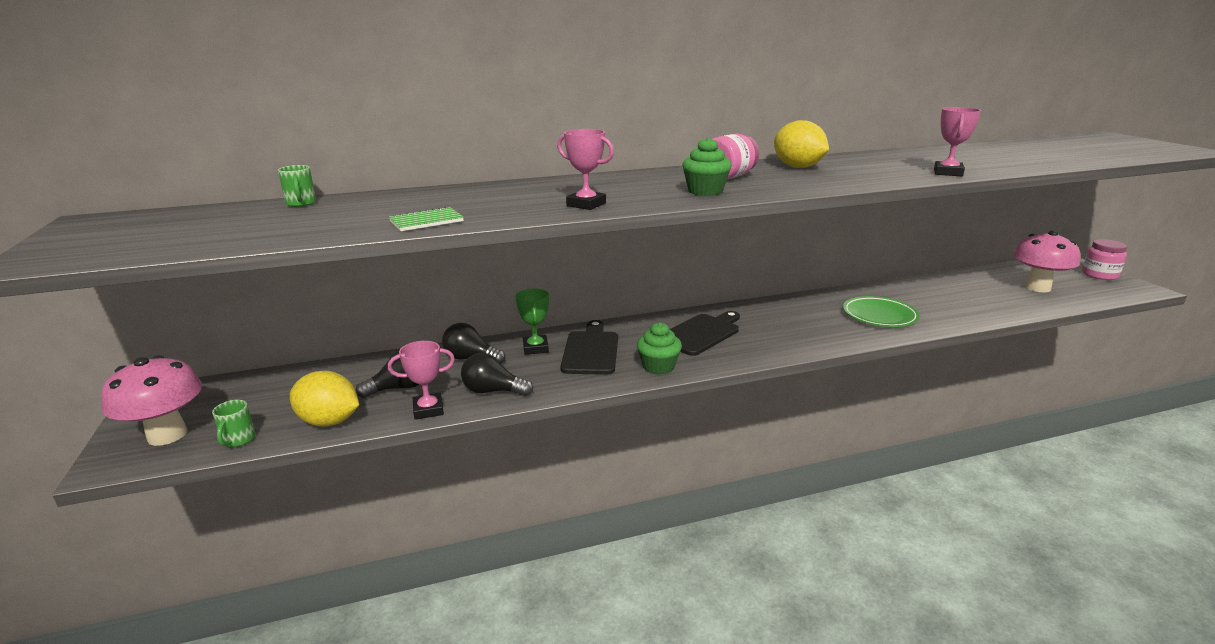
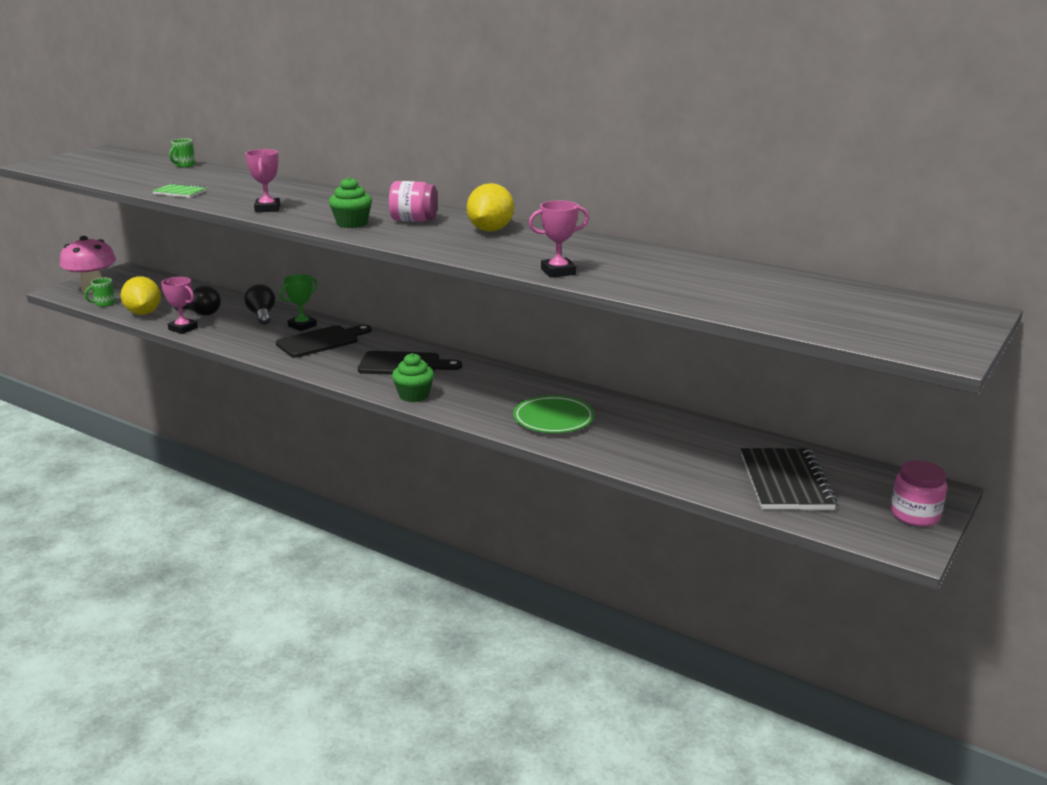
camera: 50 degrees right, 0 degrees up
black light bulb [461,353,533,396] -> none
green cupcake [637,322,682,375] -> green cupcake moved to [392,353,434,402]
pink mushroom [1013,230,1080,292] -> black notebook [741,448,837,510]

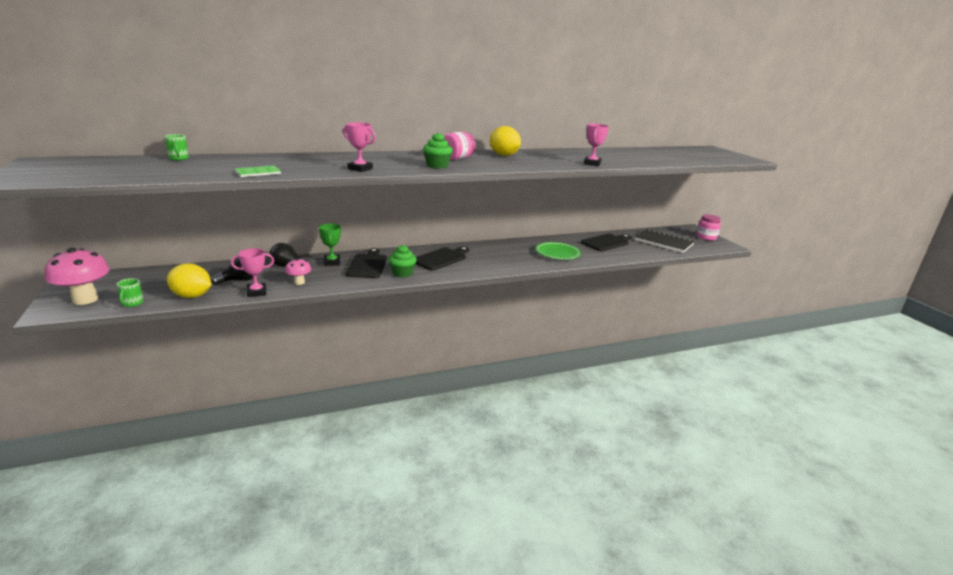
camera: 55 degrees left, 0 degrees up
green cupcake [392,353,434,402] -> green cupcake moved to [388,245,417,278]
none -> pink mushroom [285,258,311,285]
none -> black cutting board [581,234,631,251]

